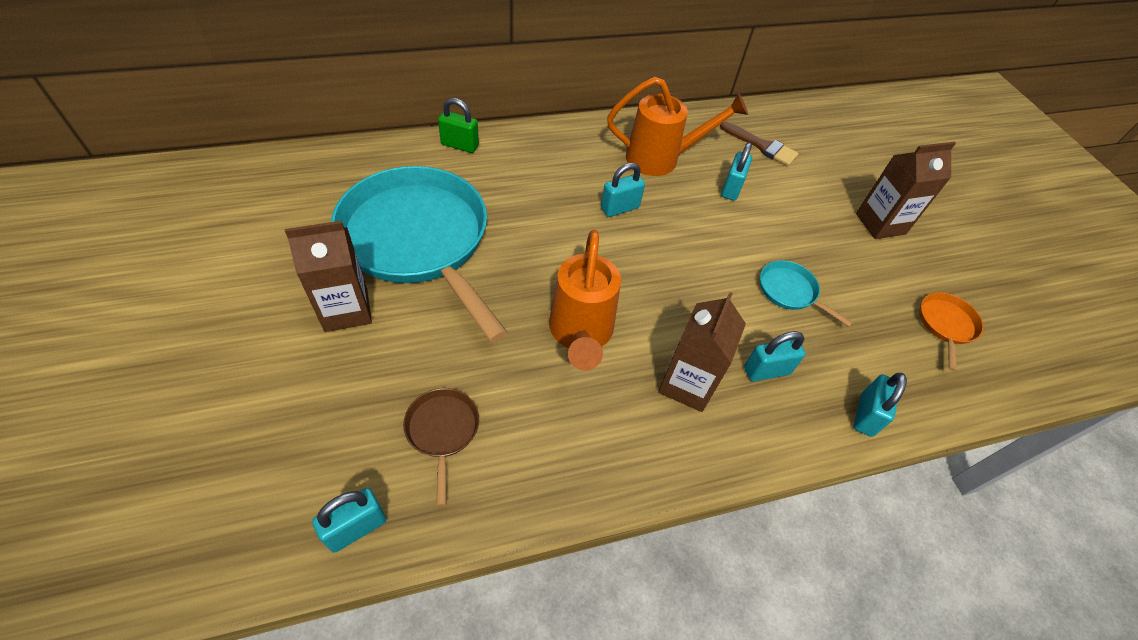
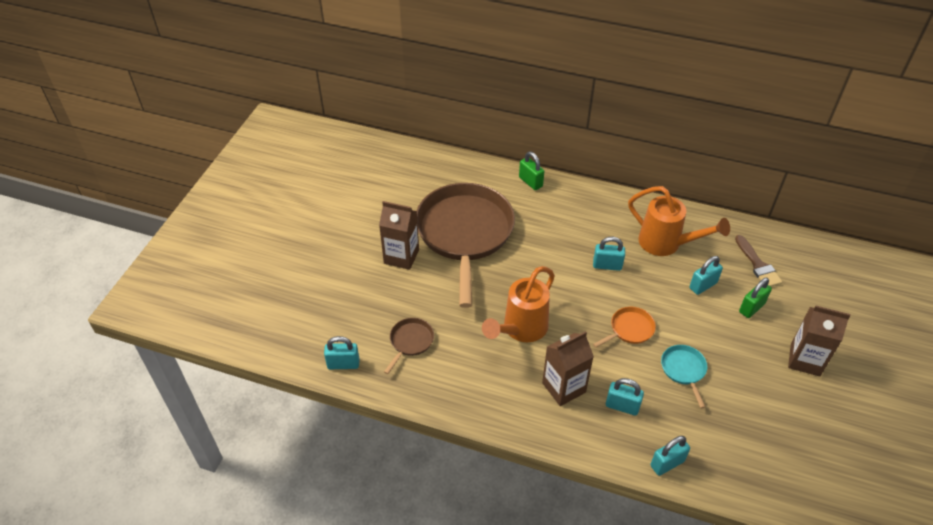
camera: 40 degrees right, 5 degrees down
turquoise pan [331,166,508,342] -> brown pan [417,183,515,308]
orange pan [919,292,984,372] -> orange pan moved to [593,307,656,348]
none -> green padlock [739,278,772,318]

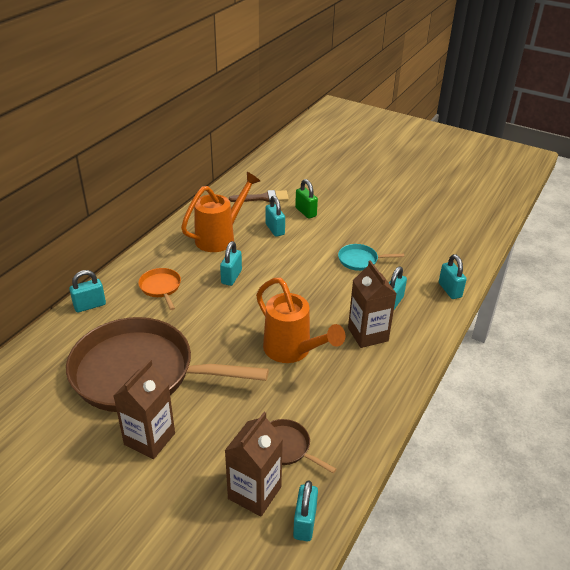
camera: 80 degrees left, 10 degrees down
green padlock [519,152,544,190] -> turquoise padlock [69,270,106,313]
orange pan [593,307,656,348] -> orange pan moved to [138,268,181,310]
brown carton [788,306,851,376] -> brown carton moved to [224,412,283,517]

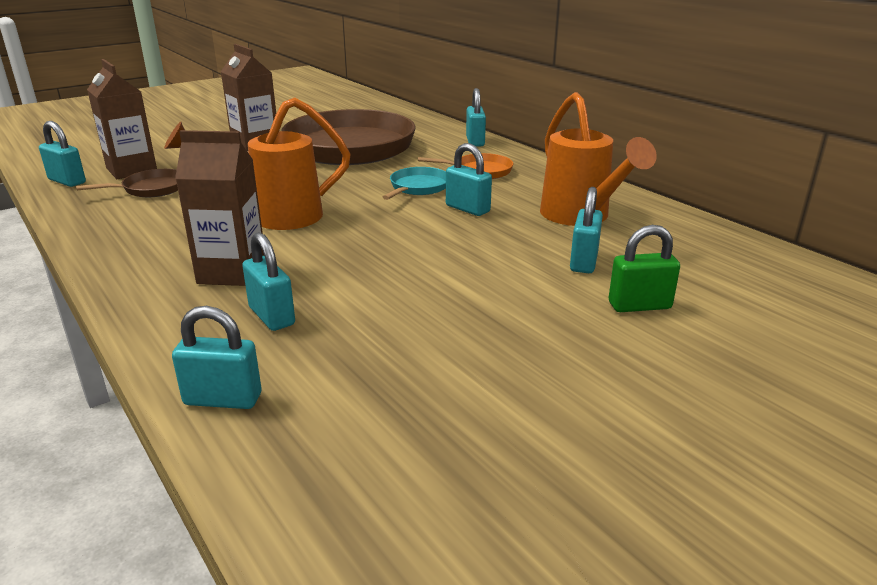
camera: 115 degrees right, 10 degrees down
brown brush [229,190,289,202] -> none
turquoise padlock [266,196,285,237] -> turquoise padlock turned 75 degrees counterclockwise [570,187,603,273]
turquoise pan [338,244,404,271] -> turquoise pan moved to [383,167,446,200]

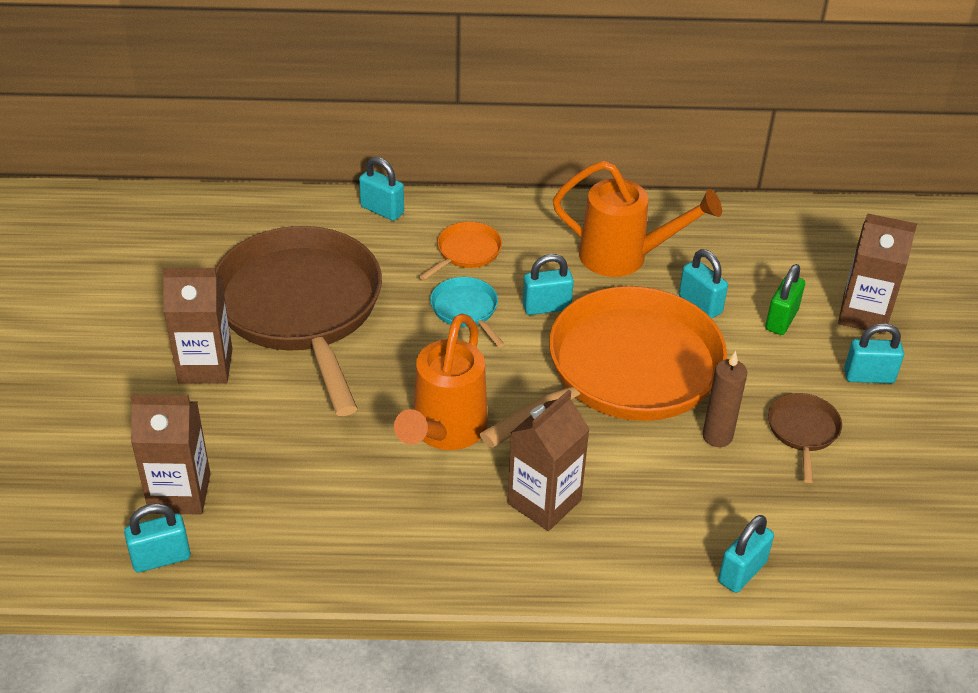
camera: 55 degrees left, 15 degrees up
brown pan [76,169,178,197] -> brown pan moved to [768,393,842,483]
turquoise padlock [242,232,295,331] -> turquoise padlock moved to [844,323,904,383]
none -> orange pan [480,286,727,448]
none -> brown candle [703,351,747,447]
none -> brown carton [838,213,917,334]

